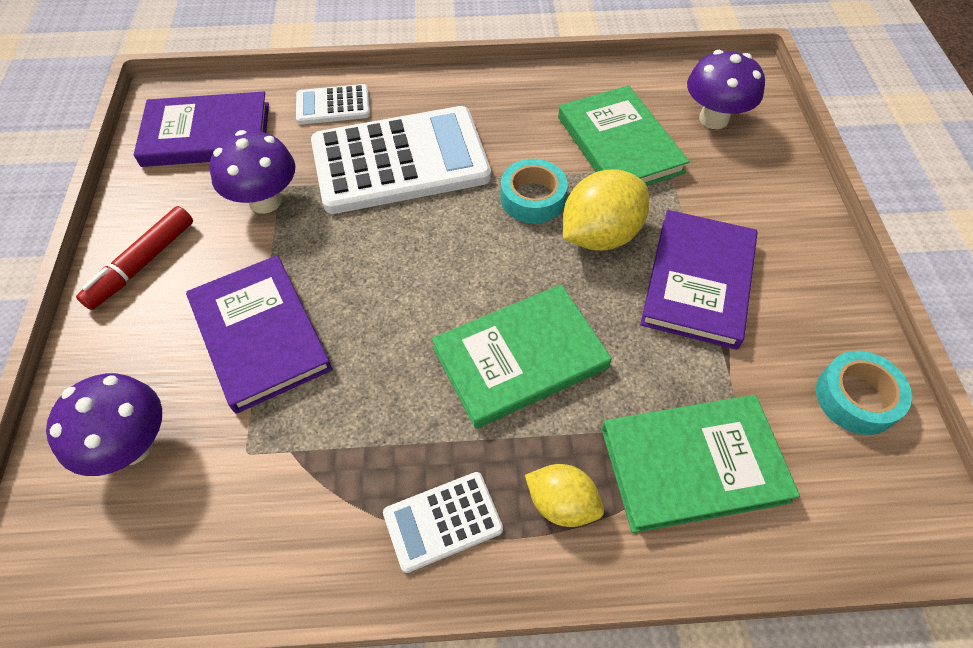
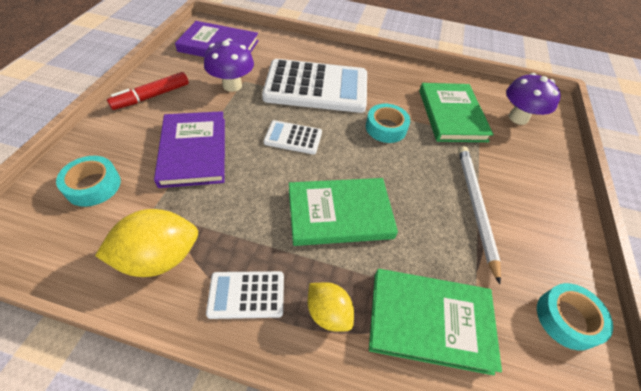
camera: 15 degrees right, 5 degrees down
purple mushroom [46,373,162,476] -> turquoise tape [56,156,121,207]
white calculator [296,84,370,124] -> white calculator moved to [263,120,322,154]
yellow lemon [563,169,649,251] -> yellow lemon moved to [95,209,198,277]
purple book [640,210,757,350] -> white pencil [459,146,501,284]

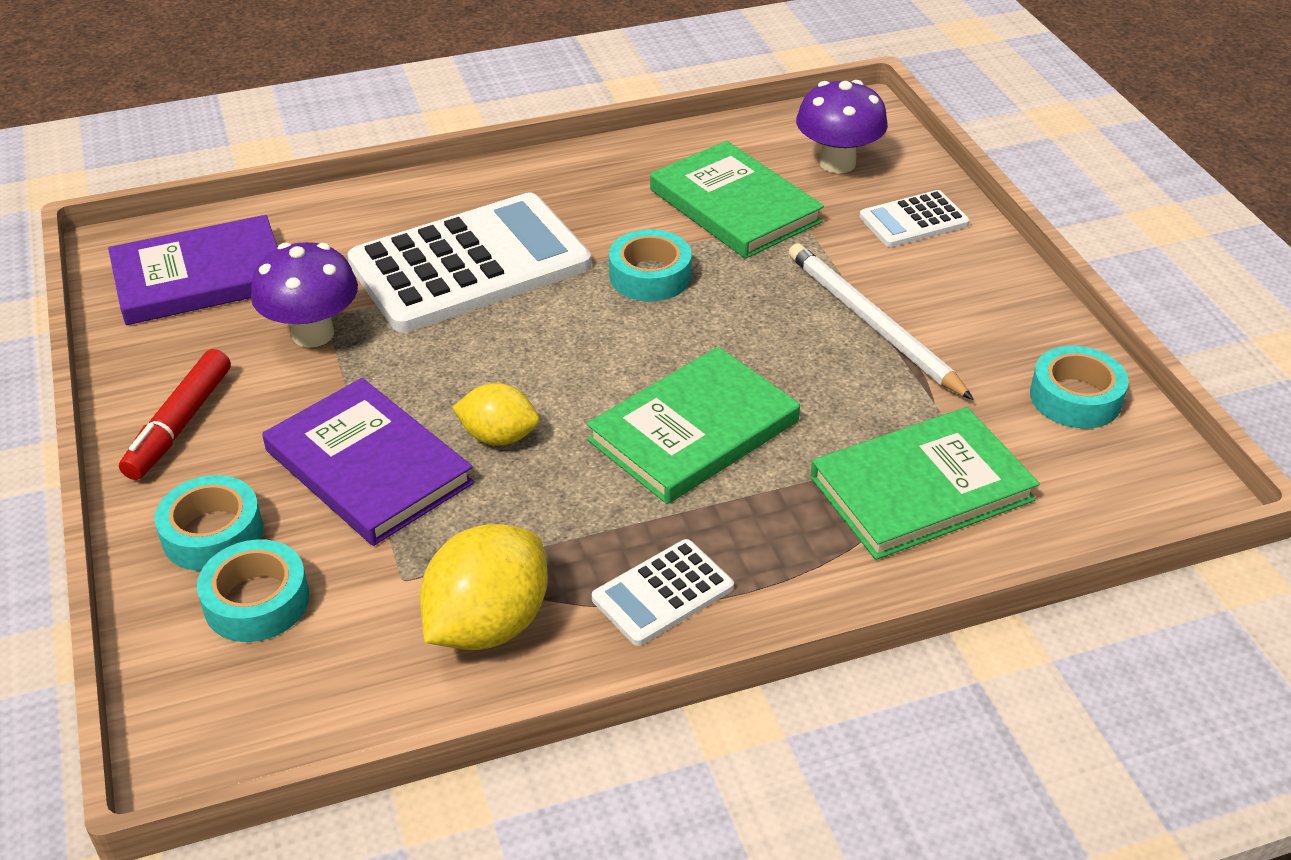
camera: 30 degrees left, 10 degrees down
white calculator [263,120,322,154] -> white calculator moved to [859,190,970,247]
yellow lemon [307,282,354,332] -> yellow lemon moved to [452,383,539,446]
none -> turquoise tape [154,475,263,571]

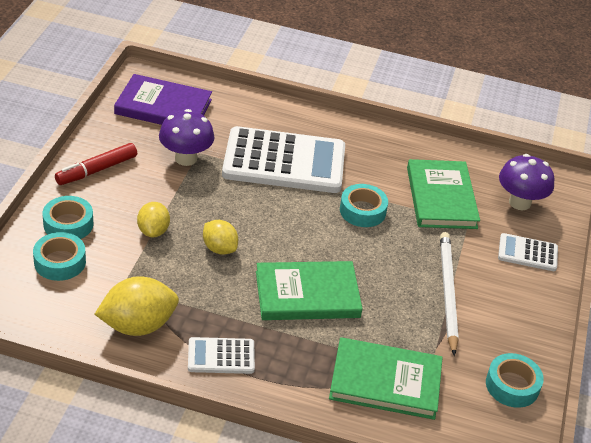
camera: 30 degrees right, 0 degrees up
purple book [262,378,474,546] -> yellow lemon [137,202,170,237]

